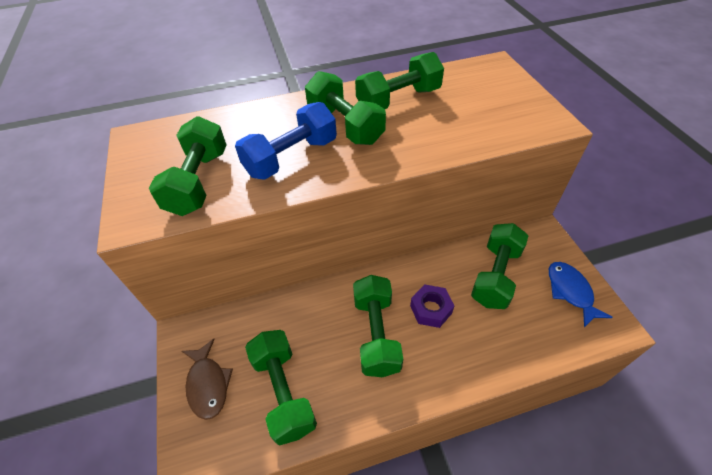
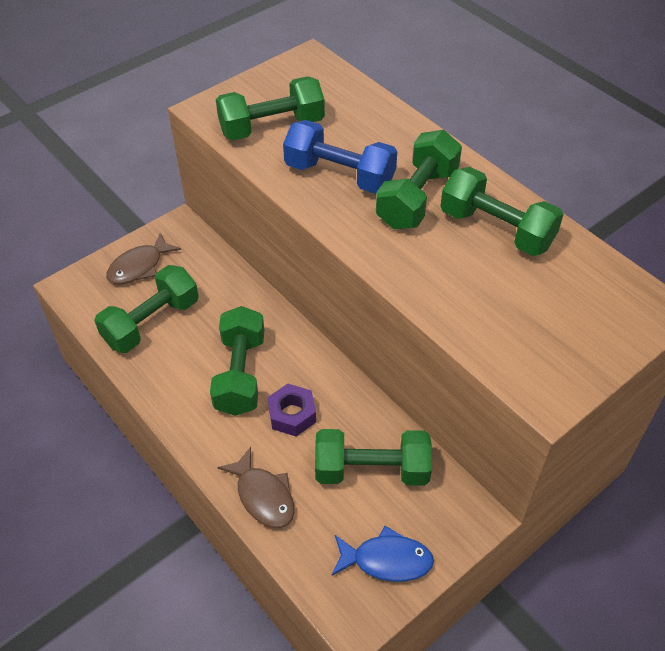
camera: 65 degrees right, 0 degrees up
green dumbbell [353,275,403,377] -> green dumbbell turned 60 degrees counterclockwise [210,306,265,416]
blue fish [549,262,613,327] -> blue fish turned 45 degrees clockwise [332,526,434,582]
none -> brown fish [217,447,295,528]

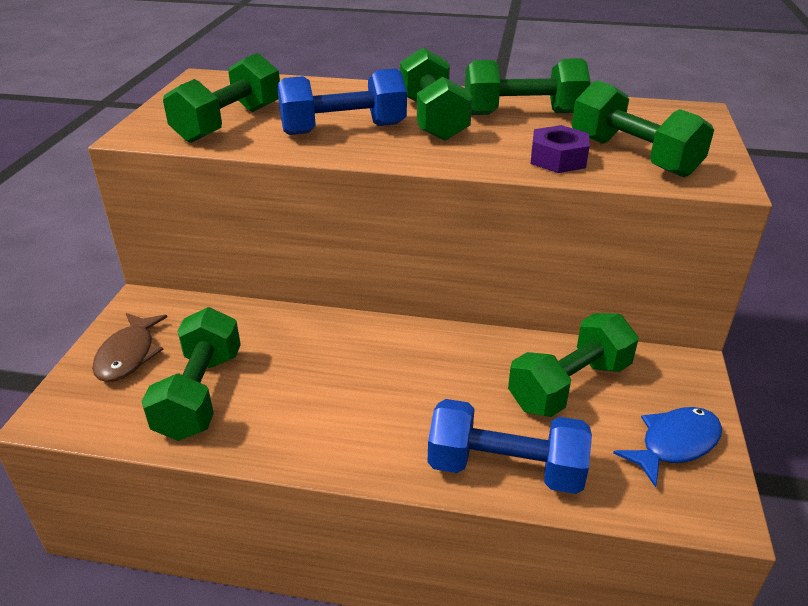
camera: 40 degrees left, 15 degrees down
green dumbbell [210,306,265,416] -> green dumbbell moved to [572,80,714,177]
brown fish [217,447,295,528] -> blue dumbbell [427,399,592,494]
purple nut [268,384,316,436] -> purple nut moved to [531,125,590,173]

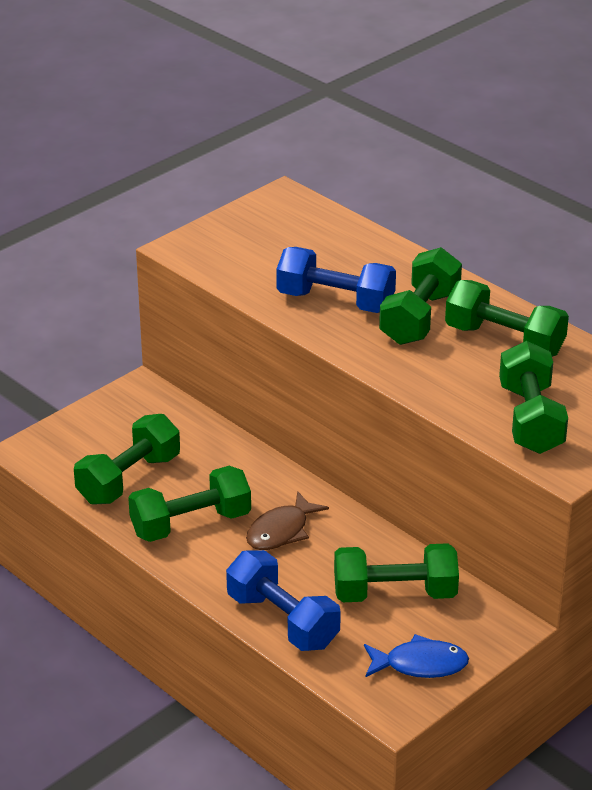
camera: 35 degrees right, 0 degrees up
brown fish [92,313,167,382] -> brown fish moved to [246,491,329,550]
green dumbbell [163,53,280,143] -> green dumbbell moved to [128,466,251,542]
purple nut [531,125,590,173] -> none

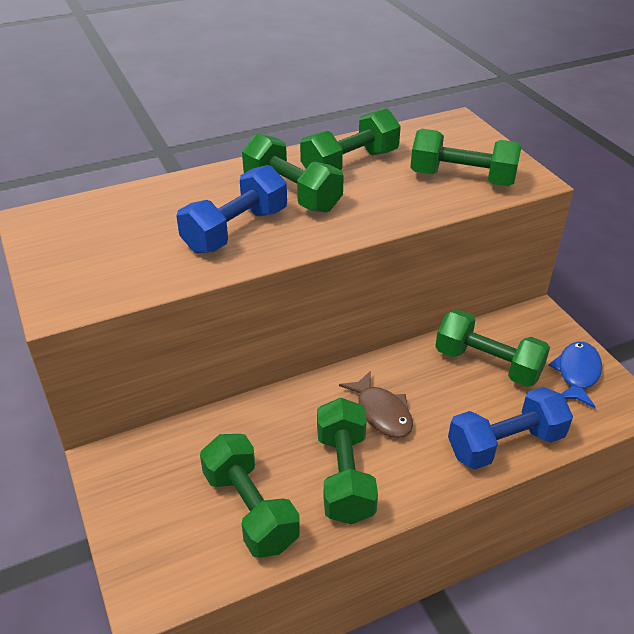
camera: 70 degrees left, 5 degrees up
green dumbbell [334,543,459,602] -> green dumbbell turned 75 degrees counterclockwise [435,310,550,387]

